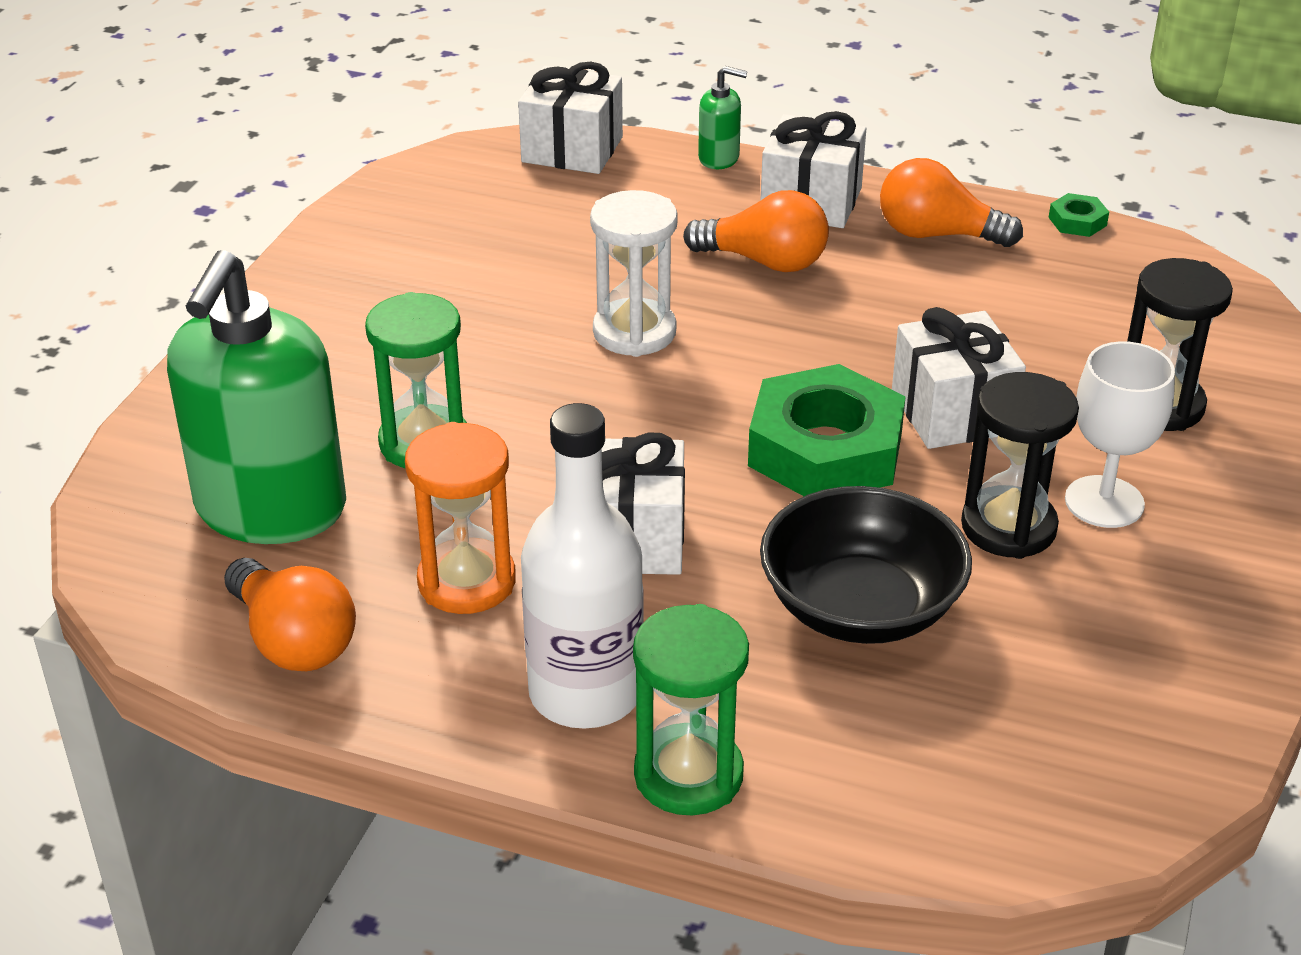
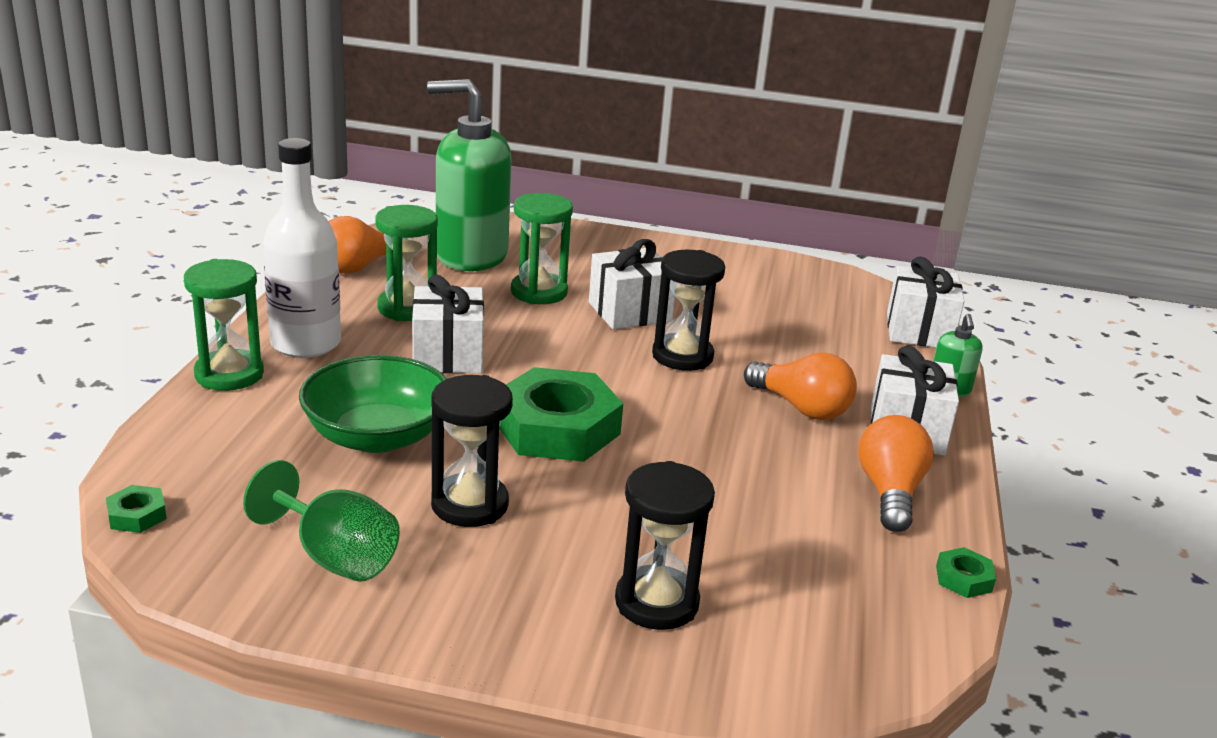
camera: 80 degrees right, 10 degrees down
orange hourglass [405,422,516,614] -> green hourglass [375,205,438,321]
white hourglass [590,190,678,357] -> black hourglass [652,250,725,371]
orange light bulb [683,190,829,272] -> orange light bulb turned 60 degrees counterclockwise [744,353,857,420]
black bowl [760,486,972,644] -> green bowl [299,355,447,453]
white gift [892,307,1026,449] -> white gift moved to [589,239,675,330]
white goblet [1065,341,1175,528] -> none
none -> green nut [106,485,167,533]
none -> green goblet [243,460,400,582]

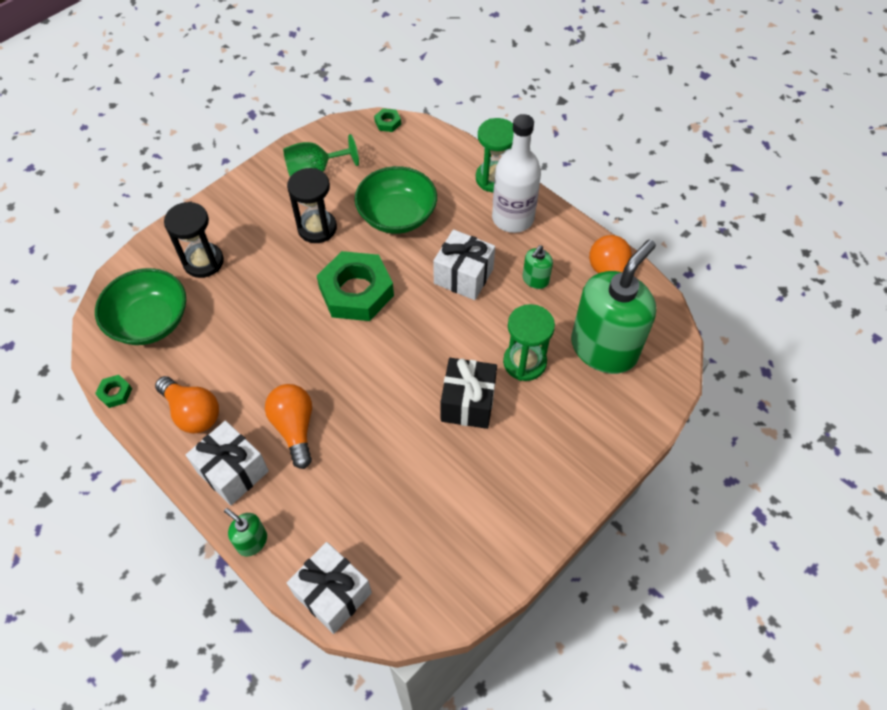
camera: 125 degrees right, 30 degrees up
green hourglass [375,205,438,321] -> green soap dispenser [523,245,553,289]
white gift [589,239,675,330] -> black gift [441,358,497,429]
black hourglass [652,250,725,371] -> none
orange light bulb [744,353,857,420] -> orange light bulb turned 90 degrees clockwise [265,384,312,469]
none -> green bowl [95,268,186,345]

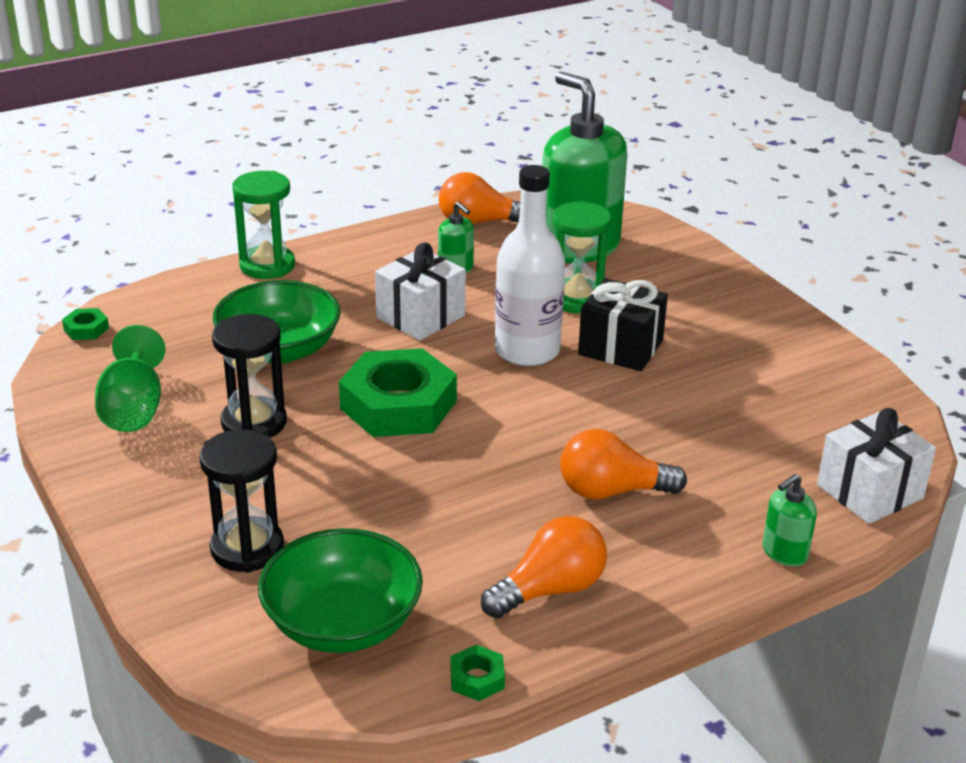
camera: 75 degrees left, 25 degrees down
white gift [186,421,269,505] -> none
white bottle [492,114,541,233] -> white bottle moved to [495,165,565,366]

